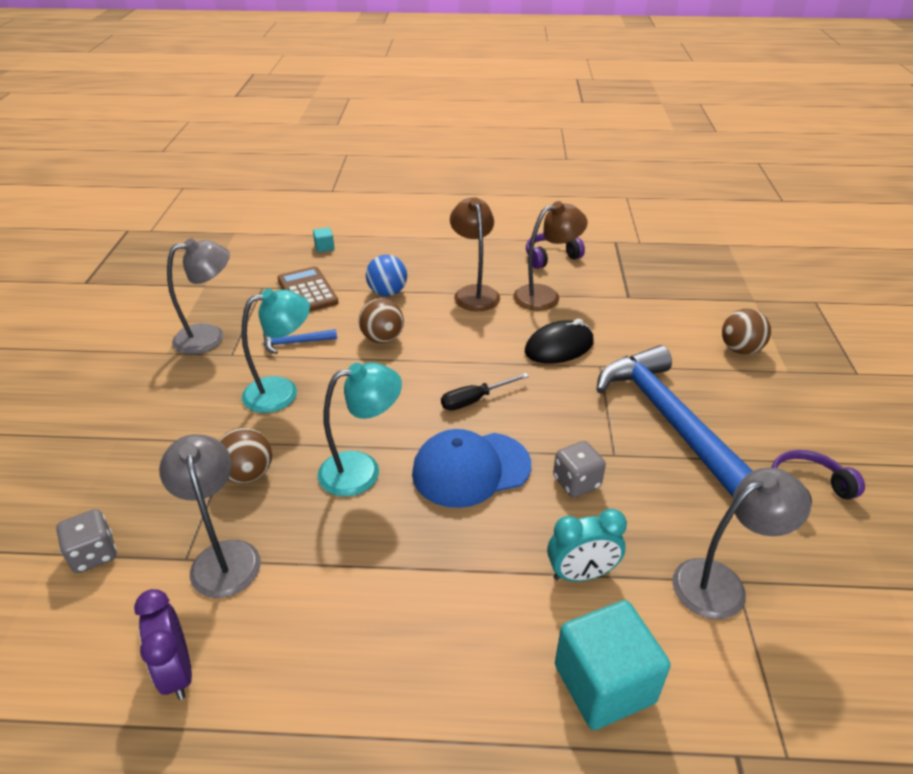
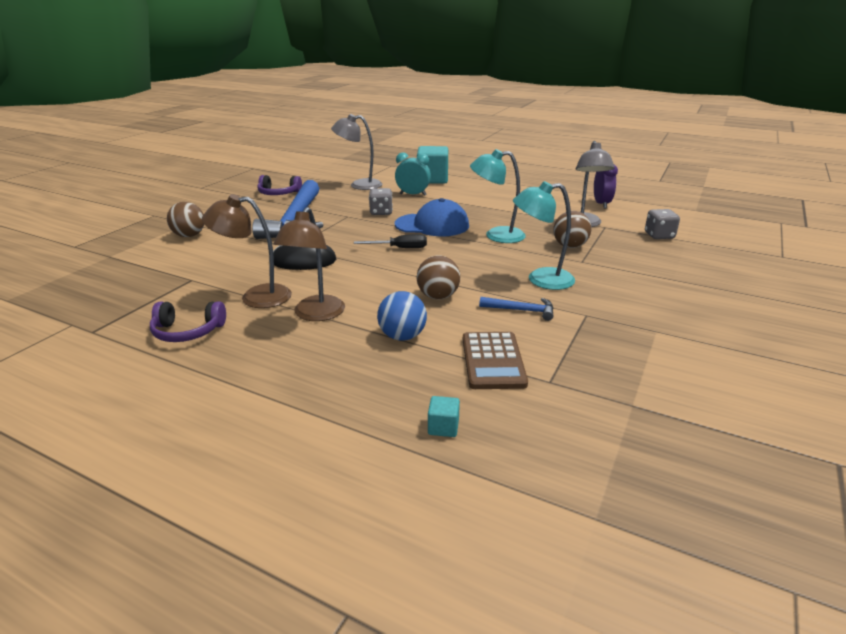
camera: 155 degrees left, 10 degrees down
grey lamp [167,238,230,354] -> none

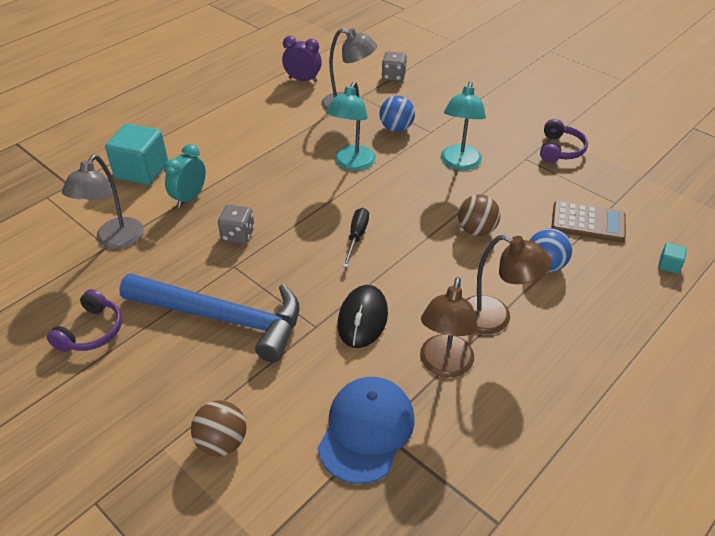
camera: 75 degrees left, 15 degrees up
purple headphones [150,301,226,342] -> purple headphones moved to [540,119,588,163]
blue cap [395,198,469,236] -> blue cap moved to [318,377,415,484]
blue hammer [479,297,554,321] -> none
brown ball [553,211,592,248] -> blue ball [379,96,415,132]

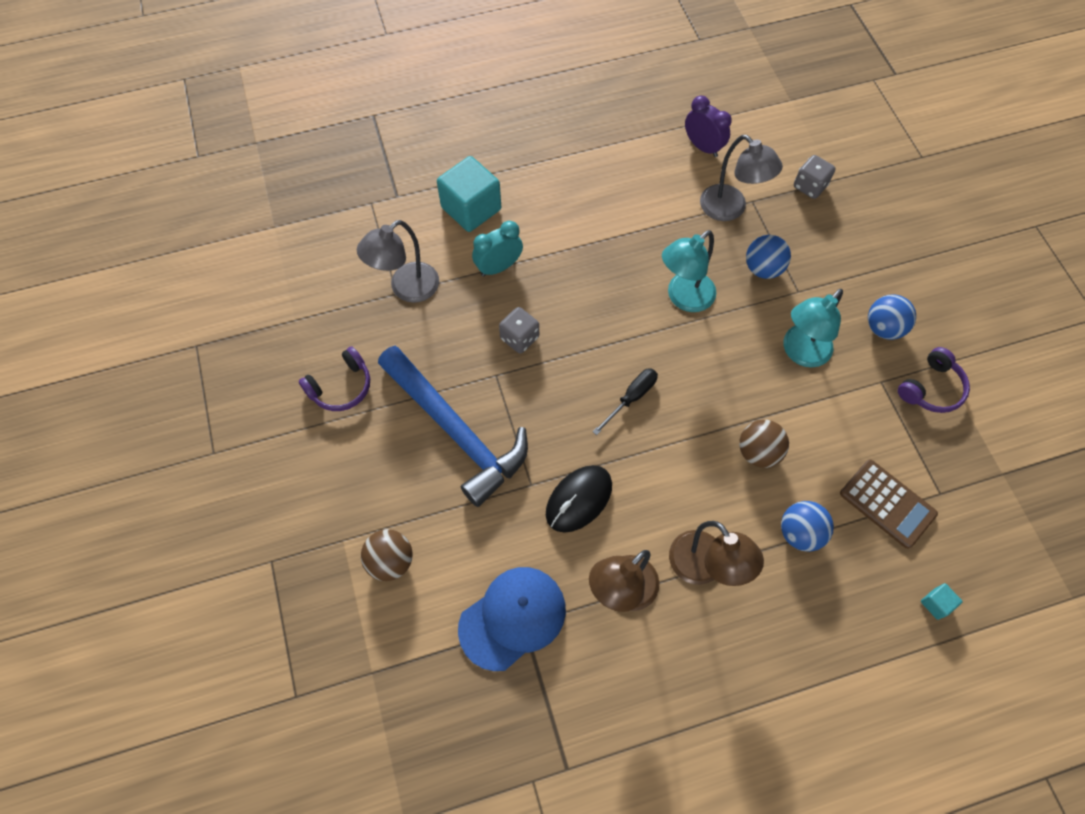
camera: 30 degrees right, 20 degrees up
none -> blue ball [868,294,916,340]

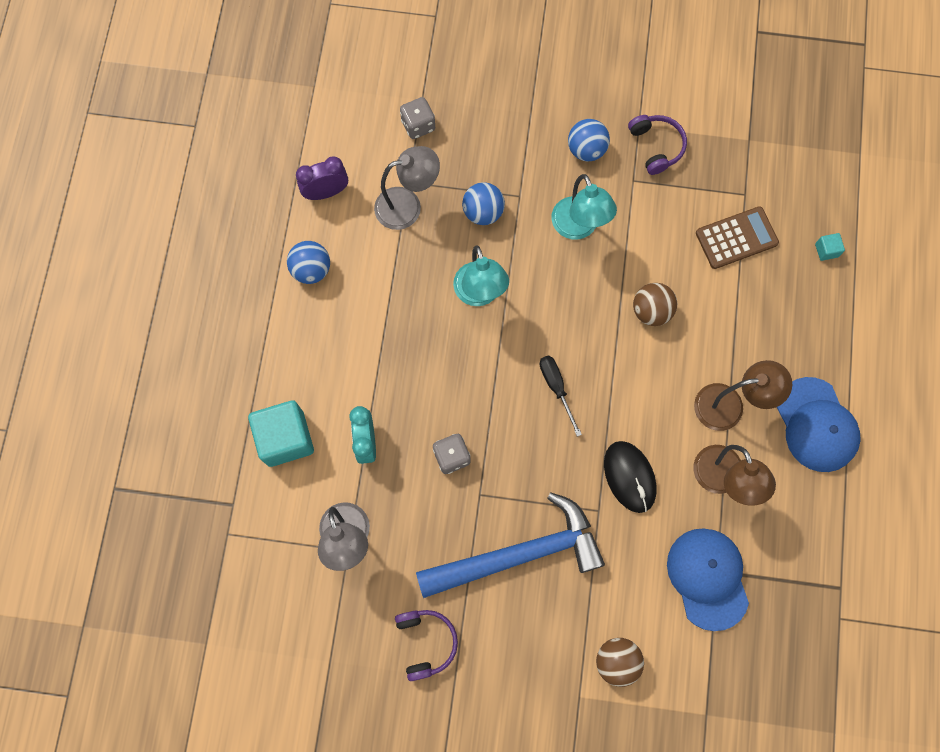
camera: 65 degrees left, 10 degrees up
blue ball [781,501,834,552] -> blue ball moved to [287,241,330,284]
none -> blue cap [777,377,861,472]

